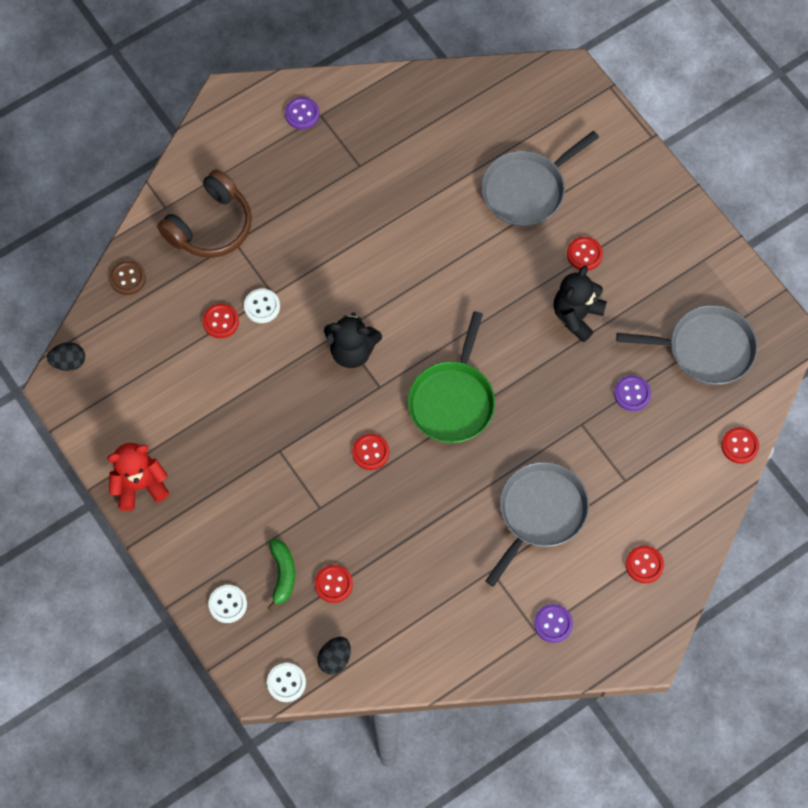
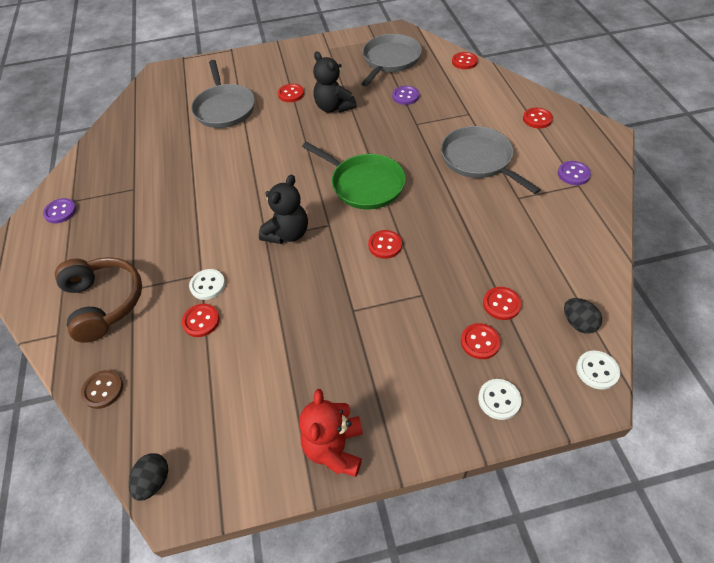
camera: 65 degrees left, 15 degrees down
green banana [267,539,295,611] -> red button [461,323,501,359]

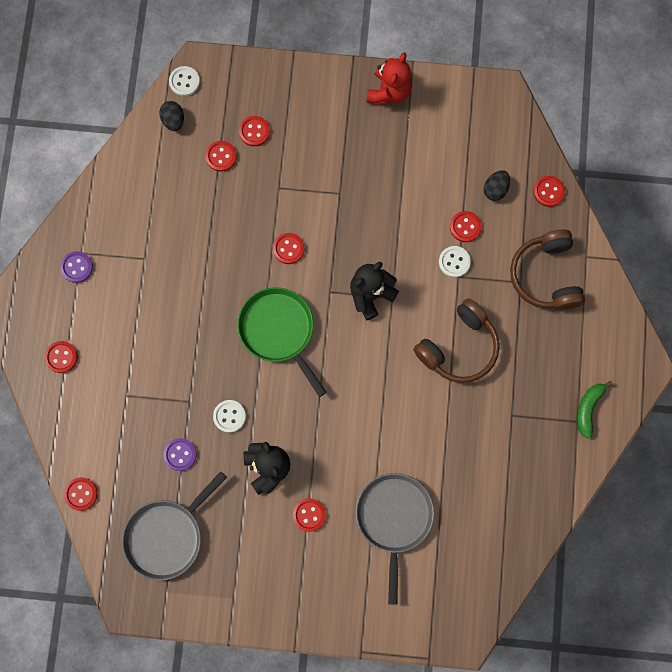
camera: 165 degrees left, 25 degrees up
purple button [43,198,77,224] -> green banana [577,381,613,439]
brown button [81,370,123,409] -> red button [533,176,565,207]
black egg [129,453,168,501] -> black egg moved to [484,170,510,201]
grey pan [441,126,541,194] -> none
white button [478,379,522,420] -> white button moved to [213,400,246,433]
none -> brown headphones [414,298,500,383]

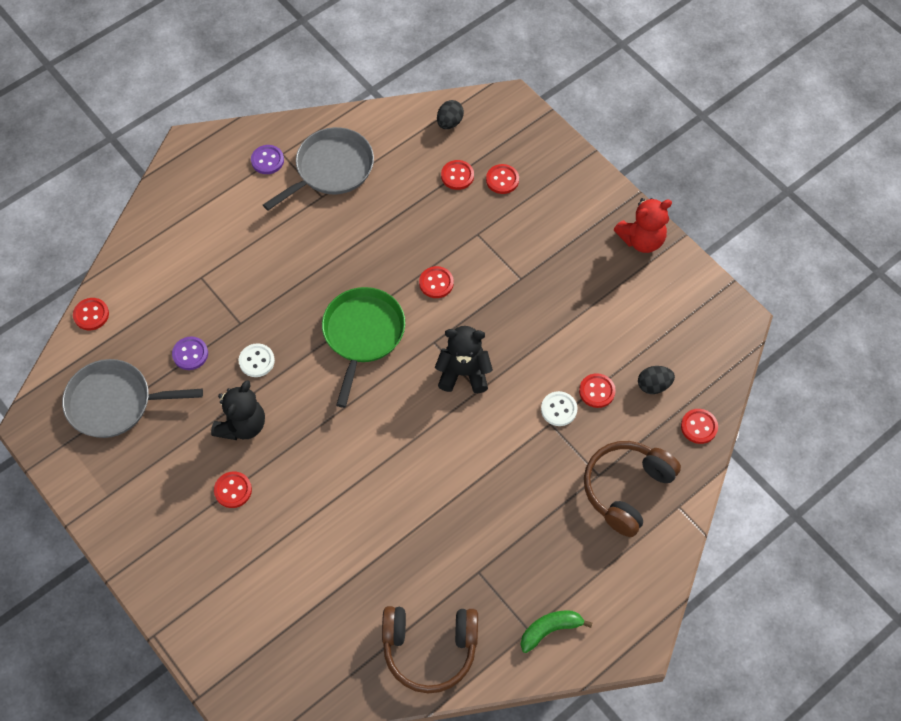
camera: 45 degrees right, 15 degrees down
red button [45,341,78,373] -> none
white button [169,66,200,96] -> none
grey pan [356,473,434,605] -> grey pan moved to [263,127,374,211]
brown headphones [414,298,500,383] -> brown headphones moved to [382,606,478,693]

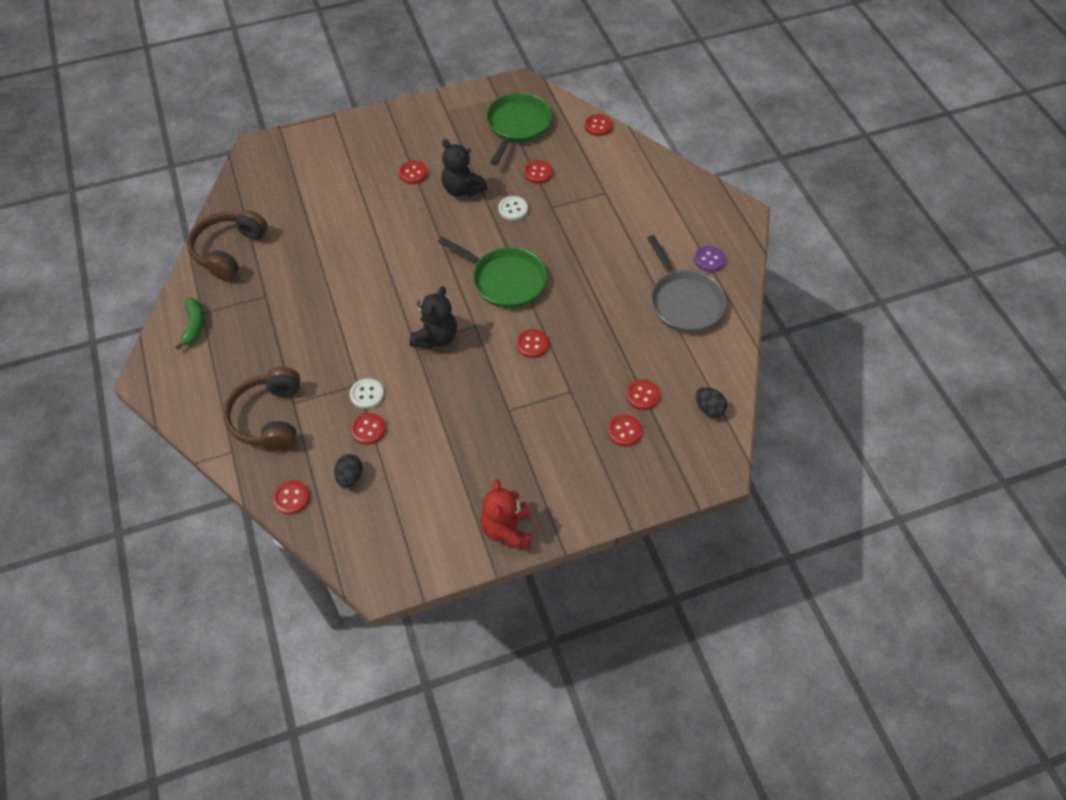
camera: 110 degrees right, 5 degrees down
grey pan [62,359,203,438] -> green pan [486,93,552,165]
purple button [172,337,208,370] -> red button [524,160,552,184]
brown headphones [584,441,681,537] -> brown headphones turned 150 degrees counterclockwise [223,367,300,451]

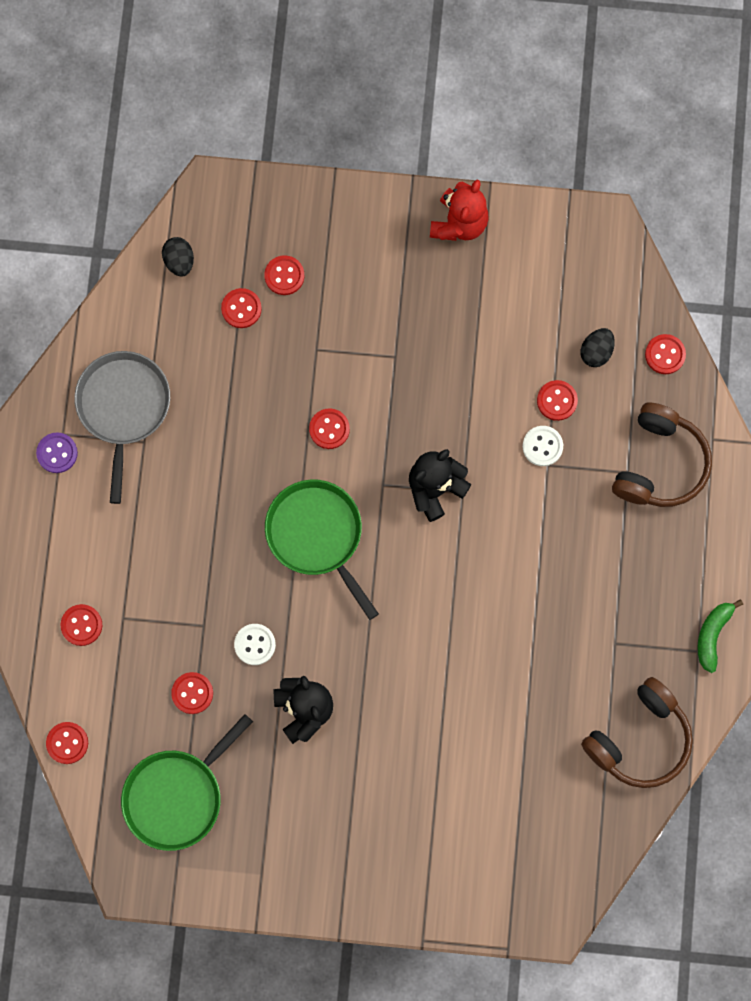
camera: 155 degrees left, 20 degrees up
red button [399,161,428,184] -> red button moved to [60,604,102,646]

